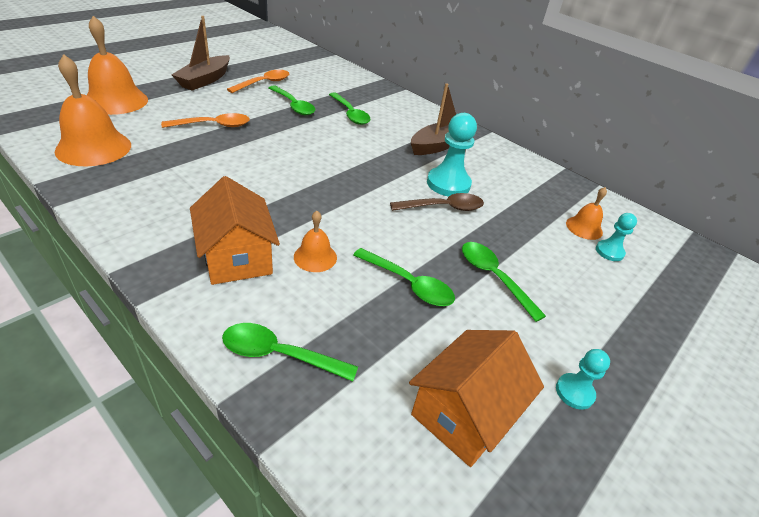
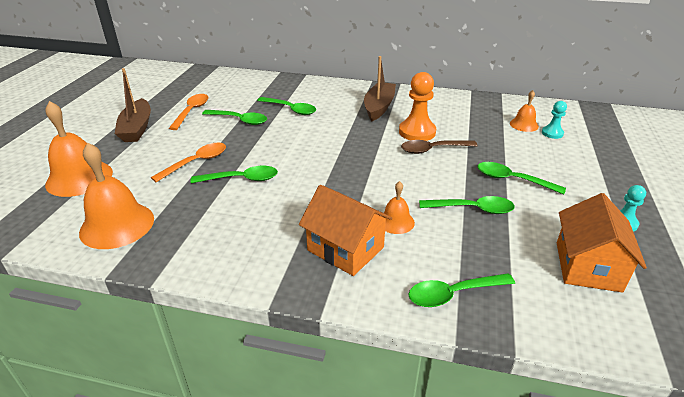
camera: 25 degrees left, 5 degrees down
brown spoon [390,193,484,211] -> brown spoon turned 150 degrees counterclockwise [401,140,478,154]
turquoise pawn [427,113,477,197] -> orange pawn [399,72,436,141]
none -> green spoon [190,166,278,183]

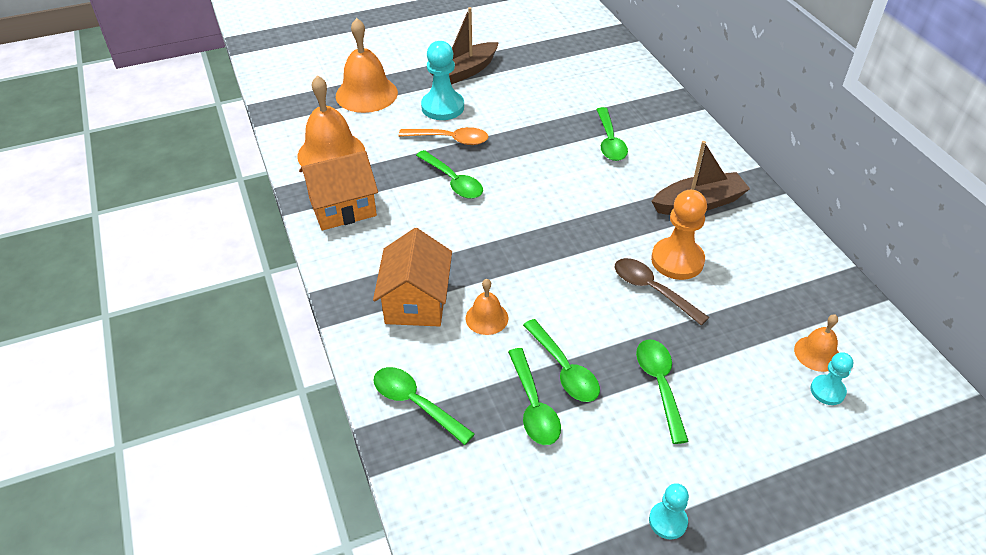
camera: 55 degrees right, 10 degrees up
orange spoon [169,94,208,130] -> none
green spoon [202,110,267,125] -> green spoon moved to [508,348,561,445]
orange house [556,193,647,292] -> orange house moved to [299,151,378,231]
none -> turquoise pawn [421,41,464,120]

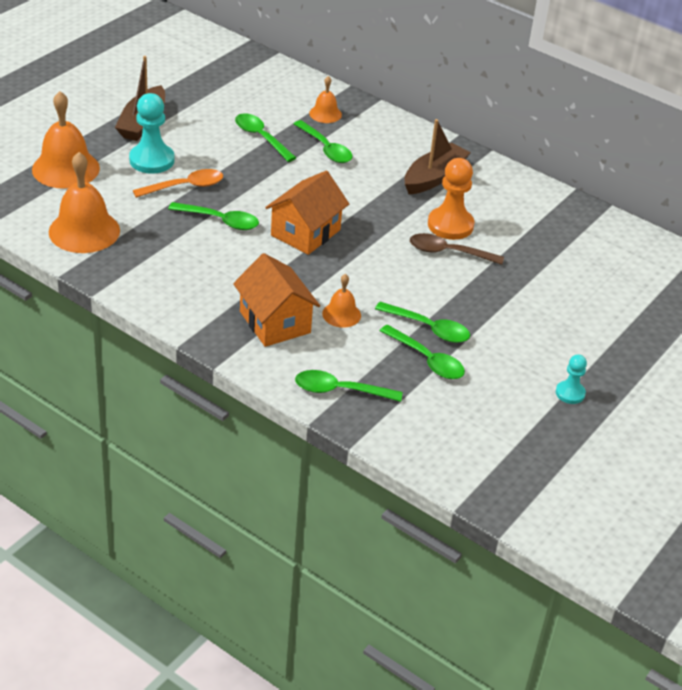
camera: 35 degrees left, 5 degrees down
orange house [299,151,378,231] -> orange house moved to [265,170,349,255]
green spoon [636,339,689,444] -> green spoon moved to [235,114,296,162]
orange bell [794,314,839,372] -> orange bell moved to [309,76,342,123]
turquoise pawn [810,352,853,405] -> none

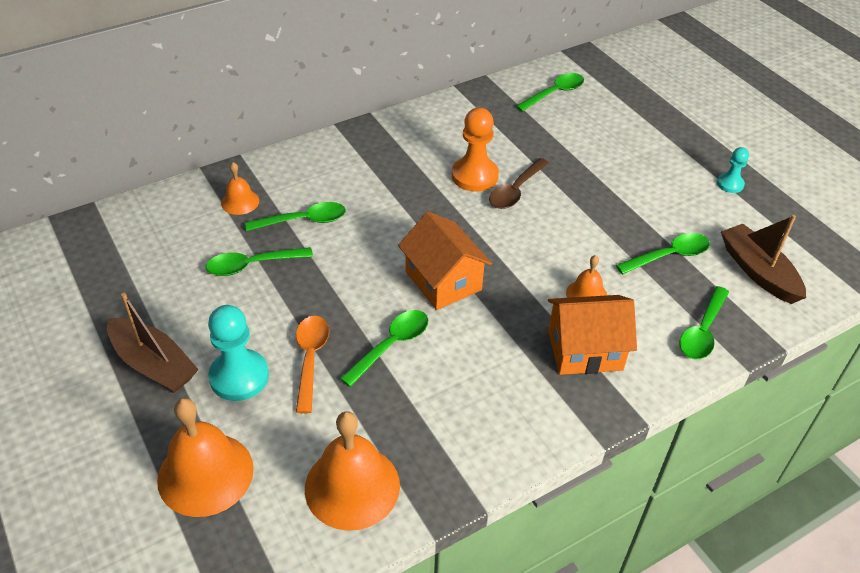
camera: 65 degrees left, 5 degrees up
green spoon [375,302,470,343] -> green spoon moved to [516,73,584,112]
brown boat [404,119,471,195] -> brown boat moved to [721,215,806,304]

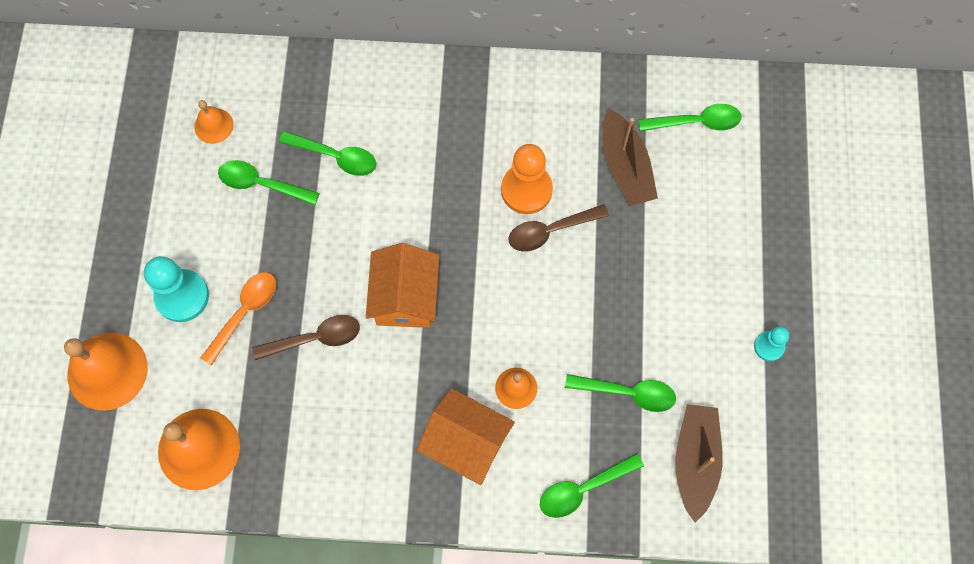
camera: 35 degrees right, 25 degrees up
brown boat [107,293,199,393] -> brown boat moved to [603,109,658,206]
orange bell [221,162,259,215] -> orange bell moved to [194,100,234,144]
green spoon [340,310,428,387] -> brown spoon [252,315,360,360]

